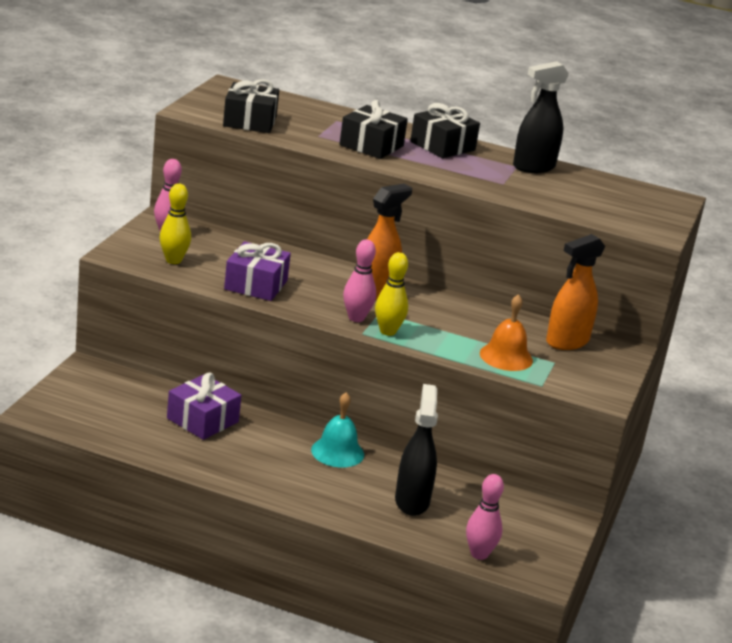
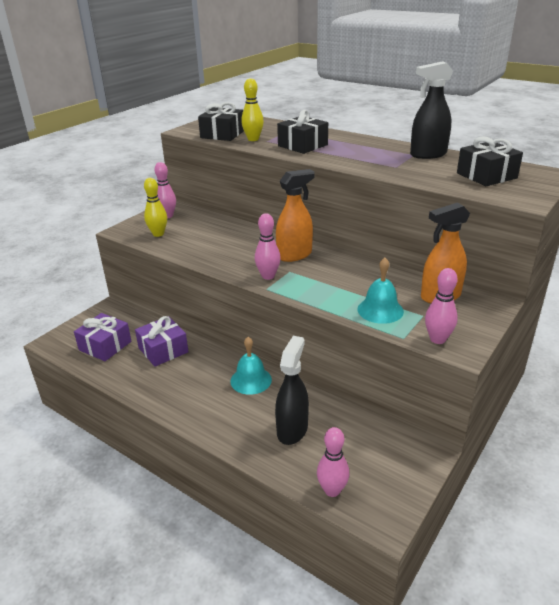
camera: 20 degrees right, 5 degrees up
purple gift [224,241,291,301] -> purple gift moved to [74,313,132,361]
yellow bowling pin [375,252,408,336] -> yellow bowling pin moved to [241,78,264,141]
black gift [410,103,480,158] -> black gift moved to [457,136,523,186]
orange bell [480,294,533,371] -> turquoise bell [357,258,404,324]
none -> pink bowling pin [425,268,458,344]

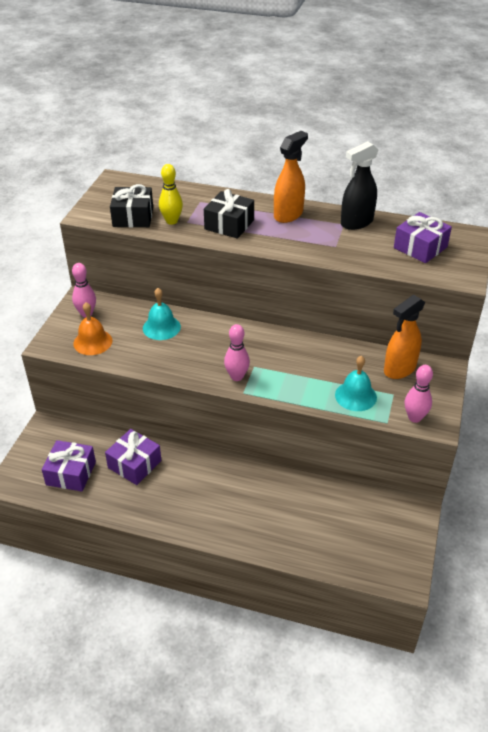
camera: 20 degrees left, 10 degrees up
yellow bowling pin [144,178,167,237] -> orange bell [73,302,112,355]
turquoise bell [230,337,272,395] -> turquoise bell moved to [143,288,181,340]
black spray bottle [275,336,309,445] -> none
orange spray bottle [276,169,315,262] -> orange spray bottle moved to [274,131,308,223]
pink bowling pin [317,427,350,497] -> none
black gift [457,136,523,186] -> purple gift [394,212,452,263]

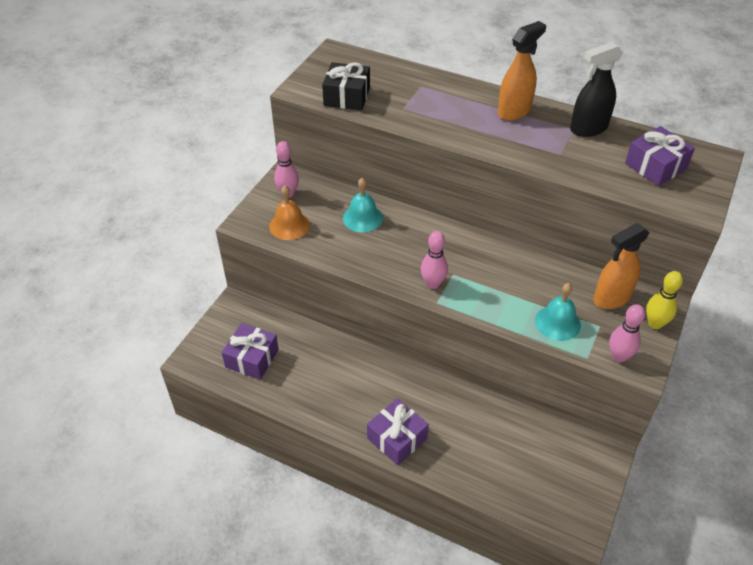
camera: 10 degrees right, 5 degrees up
purple gift [105,429,162,485] -> purple gift moved to [367,398,429,465]
yellow bowling pin [159,164,183,225] -> yellow bowling pin moved to [646,271,683,329]
black gift [204,189,254,239] -> none

